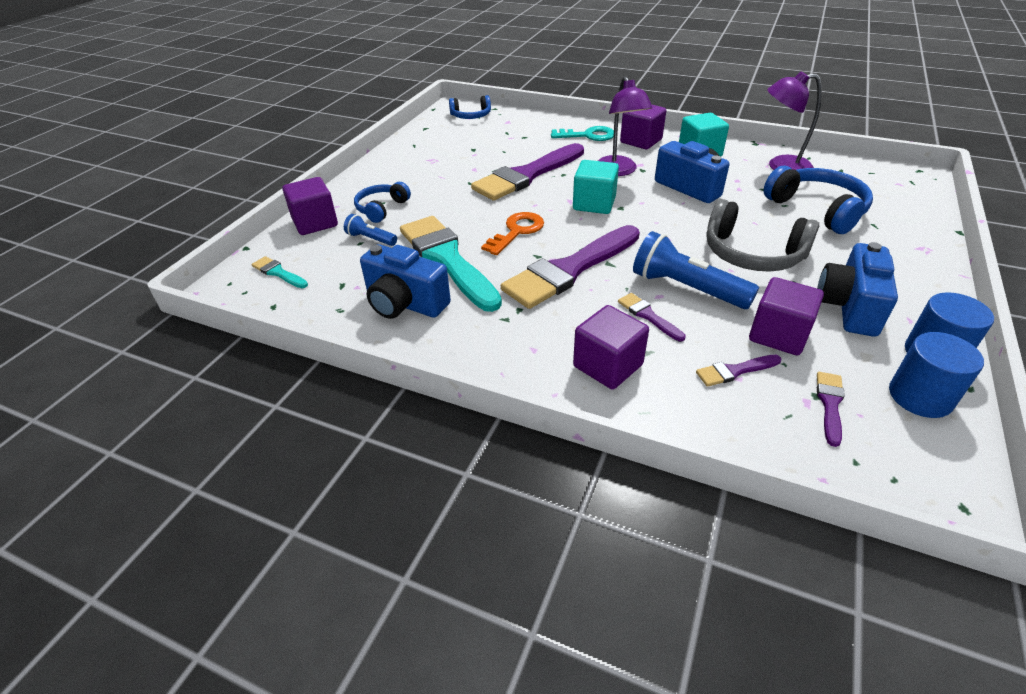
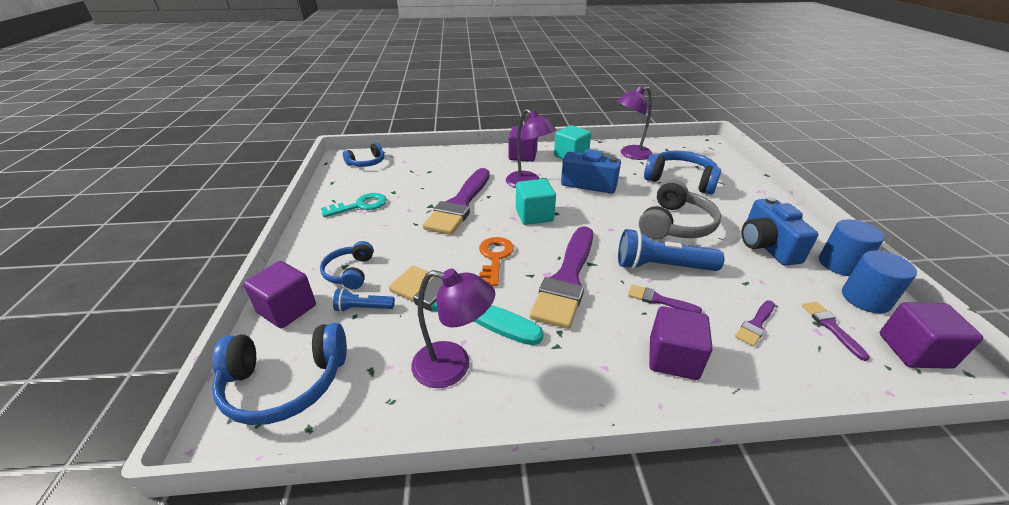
camera: 30 degrees left, 5 degrees down
turquoise brush [252,256,308,288] -> blue headphones [212,323,347,425]
blue camera [360,244,451,319] -> purple lamp [411,269,495,388]
turquoise key [551,126,614,141] -> turquoise key moved to [321,193,387,217]
grey headphones [706,199,819,272] -> grey headphones turned 60 degrees counterclockwise [639,180,721,239]
purple cube [749,277,824,356] -> purple cube moved to [880,302,983,369]

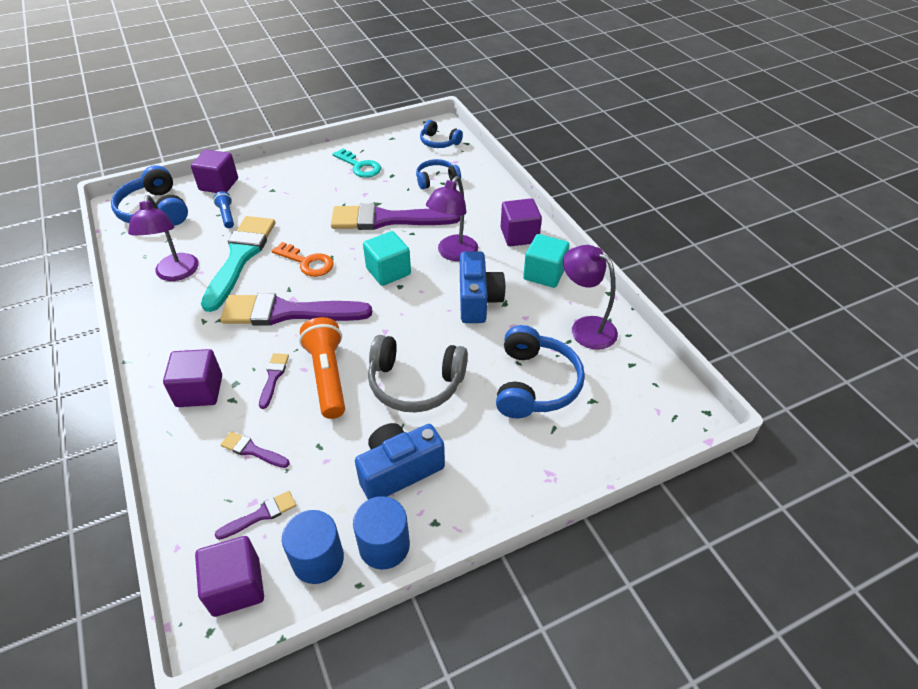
camera: 70 degrees right, 10 degrees up
blue headphones [320,241,374,289] -> blue headphones moved to [416,159,461,189]
orange key [479,237,514,286] -> orange key turned 45 degrees clockwise [271,242,334,277]
blue flashlight [618,229,725,271] -> orange flashlight [299,317,345,419]

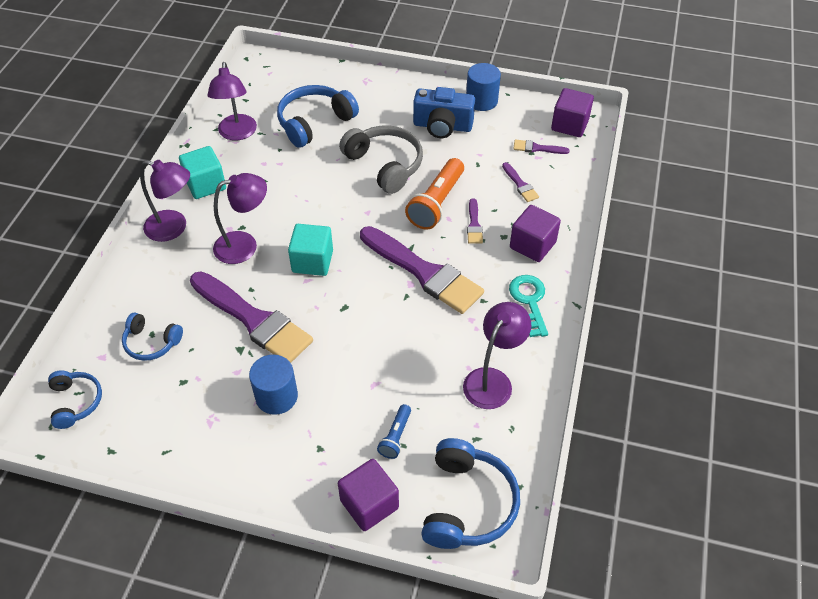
camera: 140 degrees left, 5 degrees up
turquoise brush [201,216,275,312] -> none
purple brush [259,353,289,409] -> purple brush turned 45 degrees counterclockwise [467,198,483,243]
orange key [271,242,334,277] -> none
blue cylinder [282,510,344,584] -> blue cylinder moved to [249,355,298,415]
turquoise key [333,148,381,178] -> turquoise key moved to [509,275,548,337]
blue camera [460,251,506,323] -> none
purple cube [501,198,542,246] -> purple lamp [140,160,190,242]

